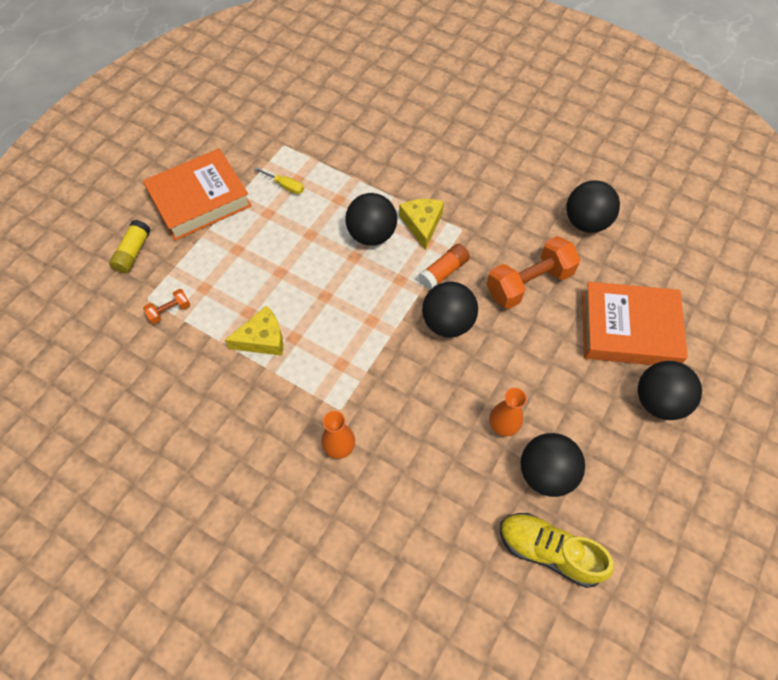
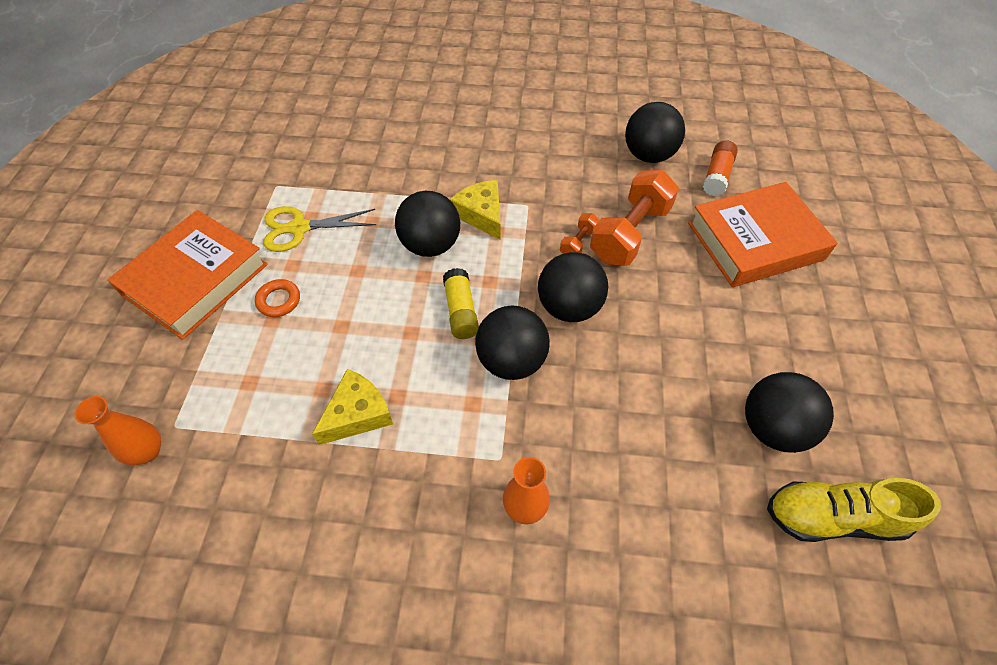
camera: 25 degrees left, 5 degrees down
yellow glue stick [109,220,151,273] -> yellow glue stick moved to [443,268,479,339]
orange dumbbell [143,289,190,324] -> orange dumbbell moved to [560,213,599,254]
yellow screwdriver [254,167,304,194] -> yellow scissors [263,206,376,252]
orange glue stick [418,244,470,290] -> orange glue stick moved to [703,140,738,196]
orange vase [489,388,527,436] -> orange vase moved to [74,396,161,465]
black ball [638,361,702,420] -> black ball moved to [475,305,550,380]
none -> orange ring [255,279,300,317]

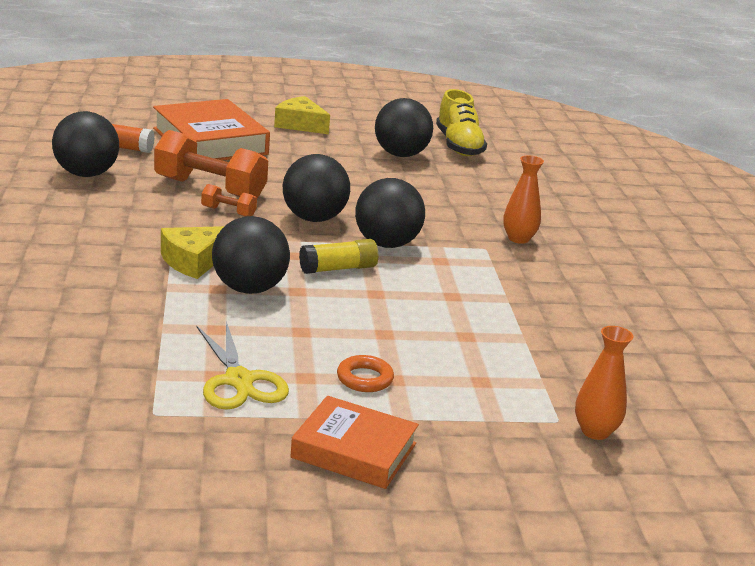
camera: 105 degrees left, 30 degrees down
orange book [107,210,268,340] -> orange book [290,396,419,489], size x0.64
yellow cheese [312,369,393,445] -> yellow cheese moved to [274,96,330,134]

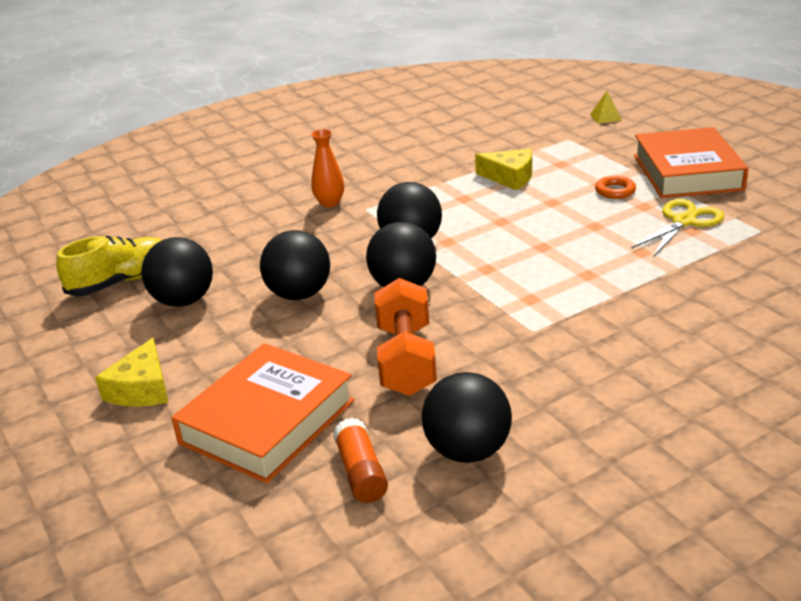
camera: 110 degrees left, 5 degrees up
yellow cheese [161,226,224,279] -> yellow cheese moved to [475,149,532,190]
orange dumbbell [201,184,257,217] -> none
black ball [212,216,290,294] -> black ball moved to [260,230,330,300]
orange book [290,396,419,489] -> orange book [634,127,749,198], size x1.57
yellow glue stick [299,239,378,274] -> none
orange vase [575,326,633,440] -> none
none -> yellow pyramid [590,91,622,124]

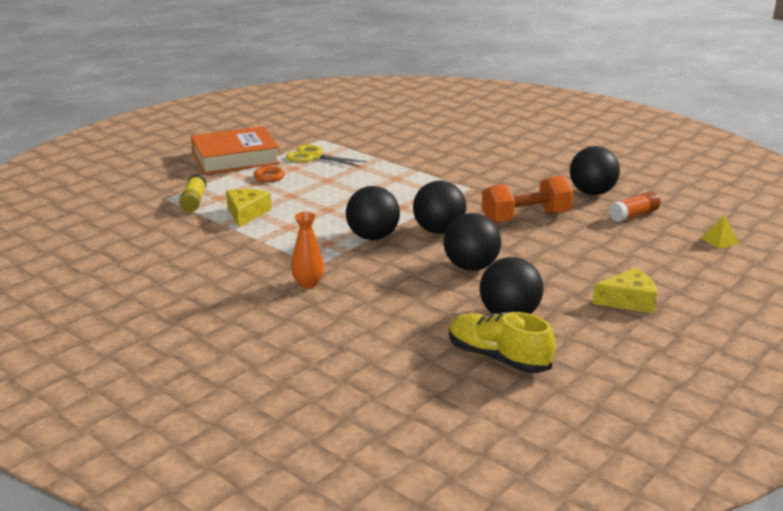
camera: 110 degrees left, 5 degrees down
orange book [171,343,355,483] -> none
yellow pyramid [590,91,622,124] -> yellow pyramid moved to [701,214,739,249]
none -> yellow glue stick [179,174,206,212]

